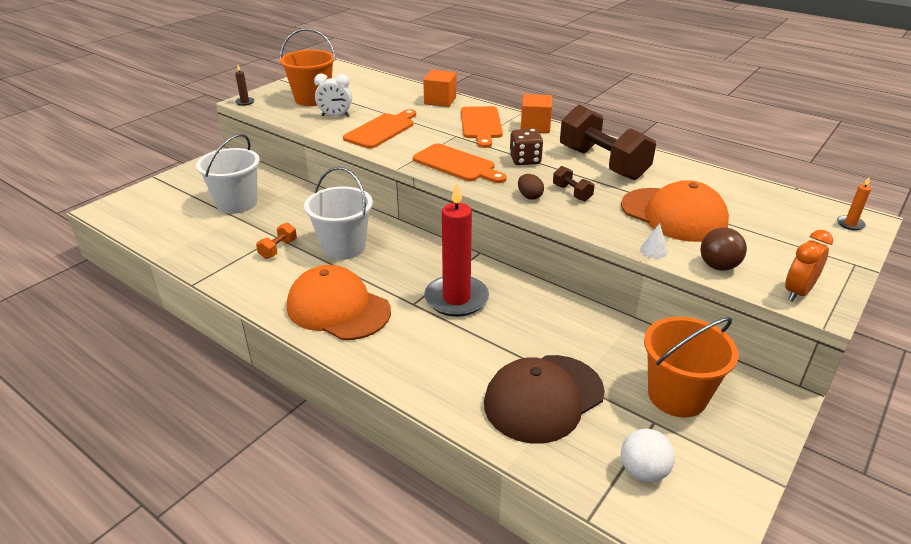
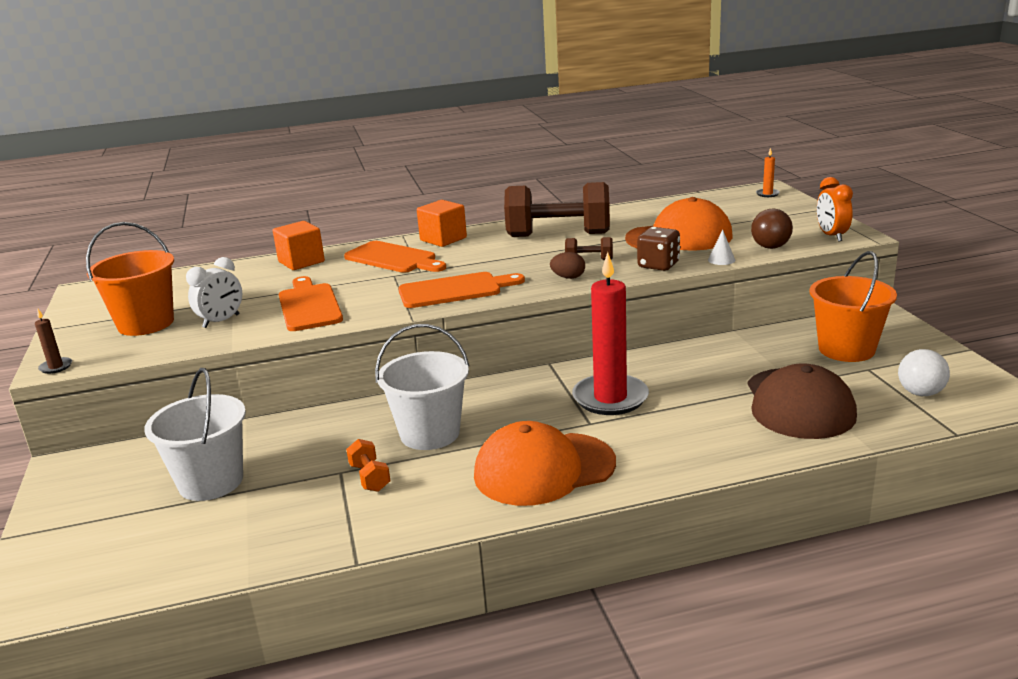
camera: 50 degrees left, 10 degrees down
brown dice [509,129,543,165] -> brown dice moved to [637,227,680,271]

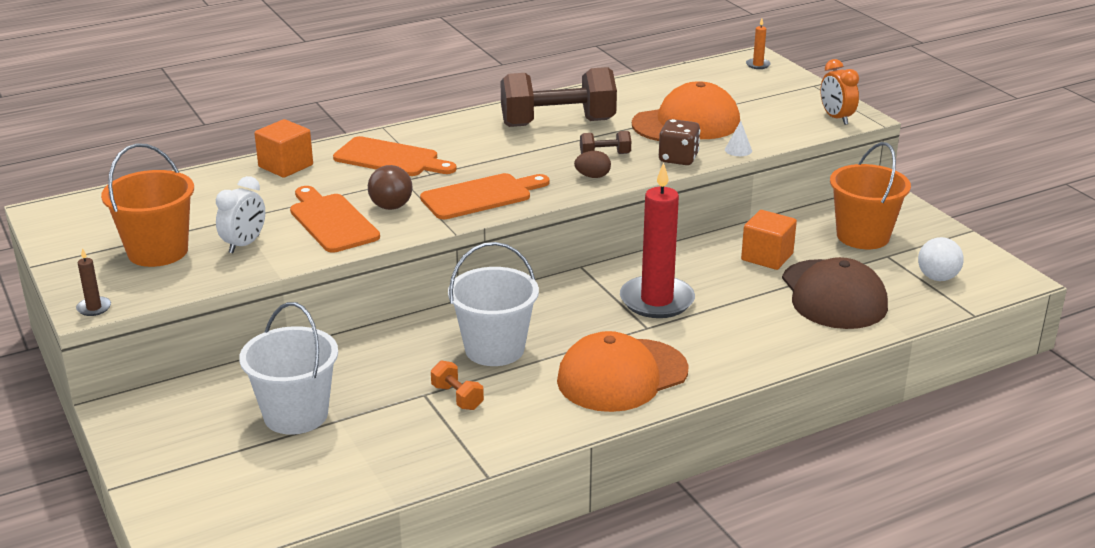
camera: 15 degrees left, 5 degrees up
orange cube [417,200,467,247] -> orange cube moved to [741,210,797,270]
brown ball [751,209,793,249] -> brown ball moved to [368,165,412,210]

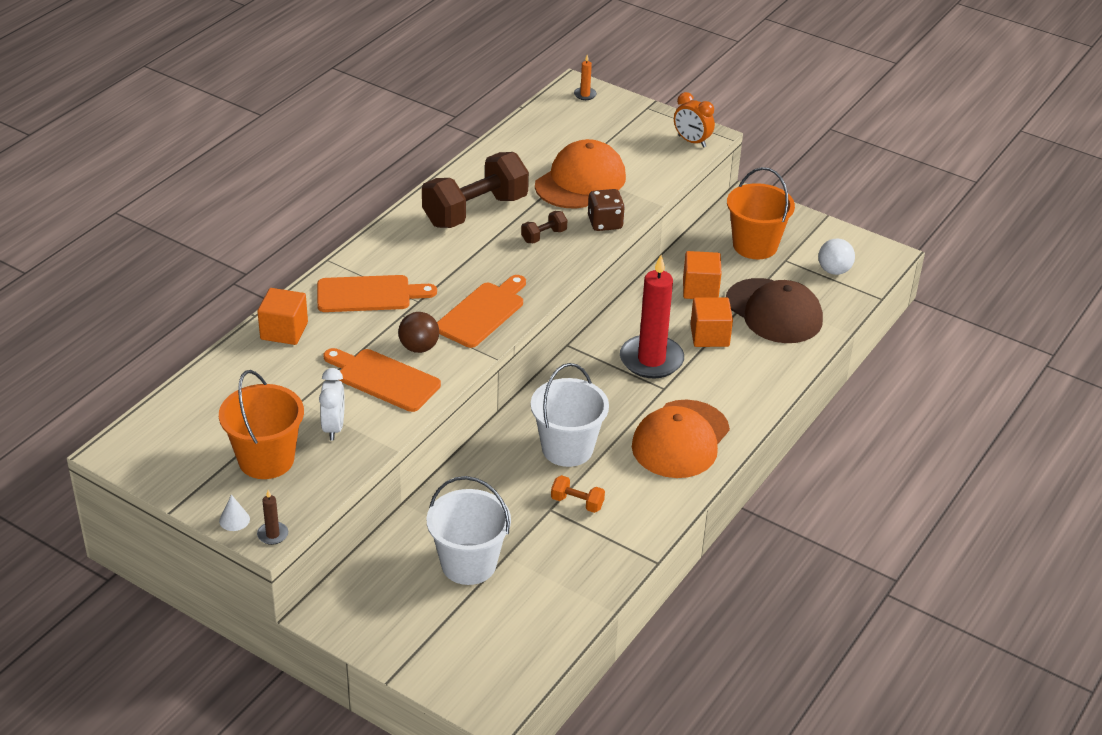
camera: 30 degrees left, 10 degrees up
brown egg [574,151,611,178] -> none
white cone [725,121,752,156] -> white cone moved to [219,494,250,531]
none -> orange cube [690,297,733,347]

